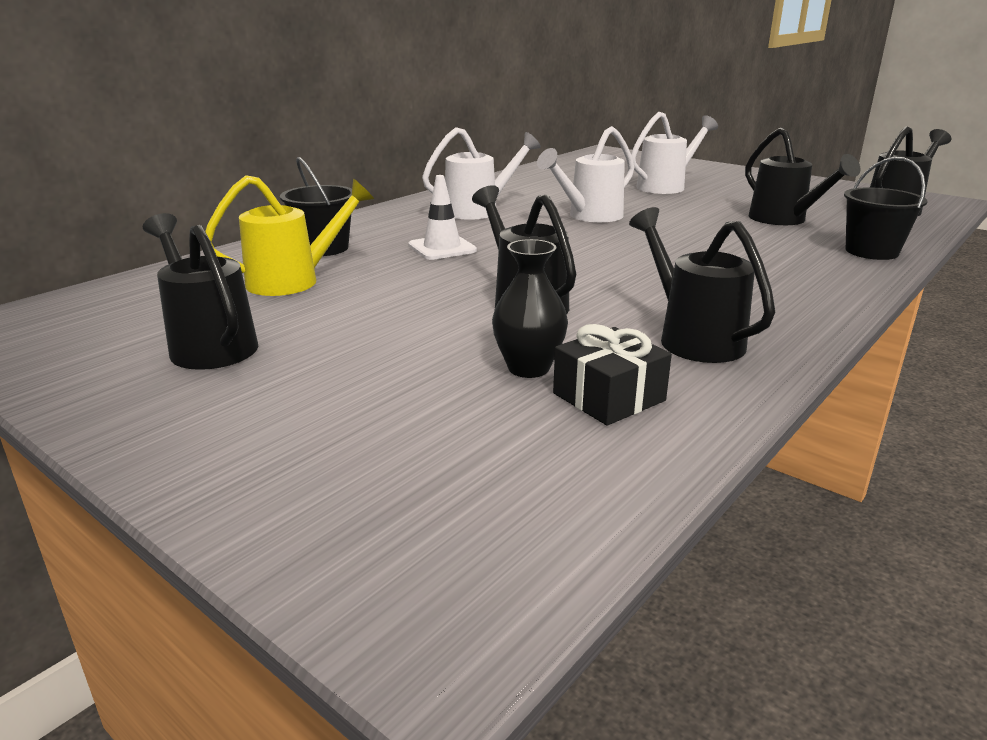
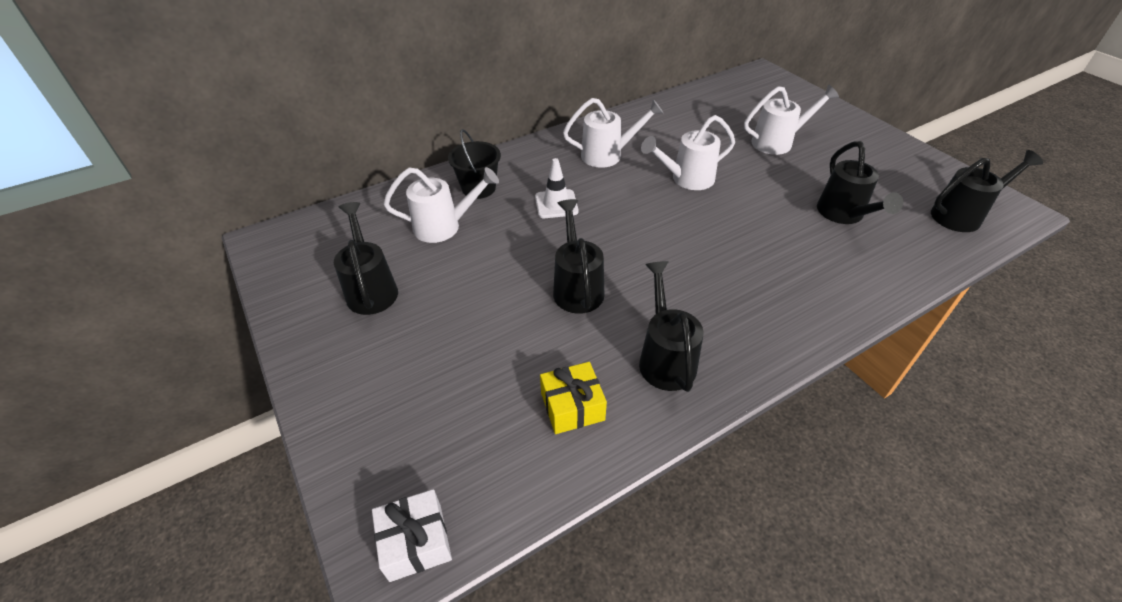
camera: 20 degrees right, 20 degrees up
yellow watering can [205,175,374,296] -> white watering can [383,167,499,243]
black vase [492,239,568,378] -> none
black gift [553,324,672,426] -> yellow gift [540,362,607,434]
black bucket [844,157,928,260] -> none
none -> white gift [372,489,452,582]

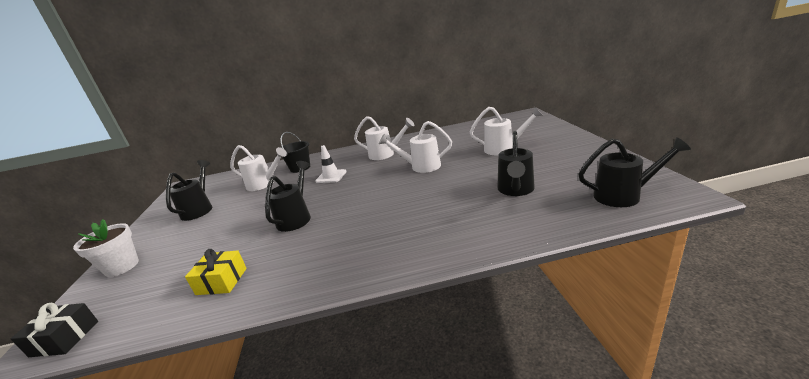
camera: 25 degrees right, 20 degrees down
white gift [372,489,452,582] -> black gift [10,303,98,357]
black watering can [639,261,704,392] -> none
none -> white flower pot [73,219,139,277]

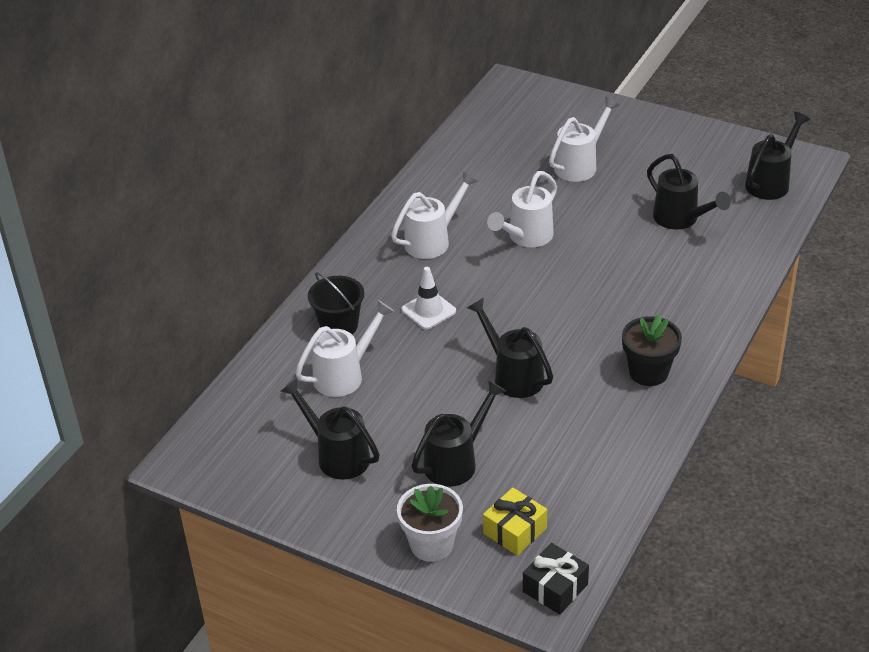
camera: 55 degrees left, 15 degrees up
yellow gift [185,249,247,295] -> yellow gift moved to [483,488,547,556]
none -> black watering can [411,380,506,487]
none -> black flower pot [622,314,682,386]

